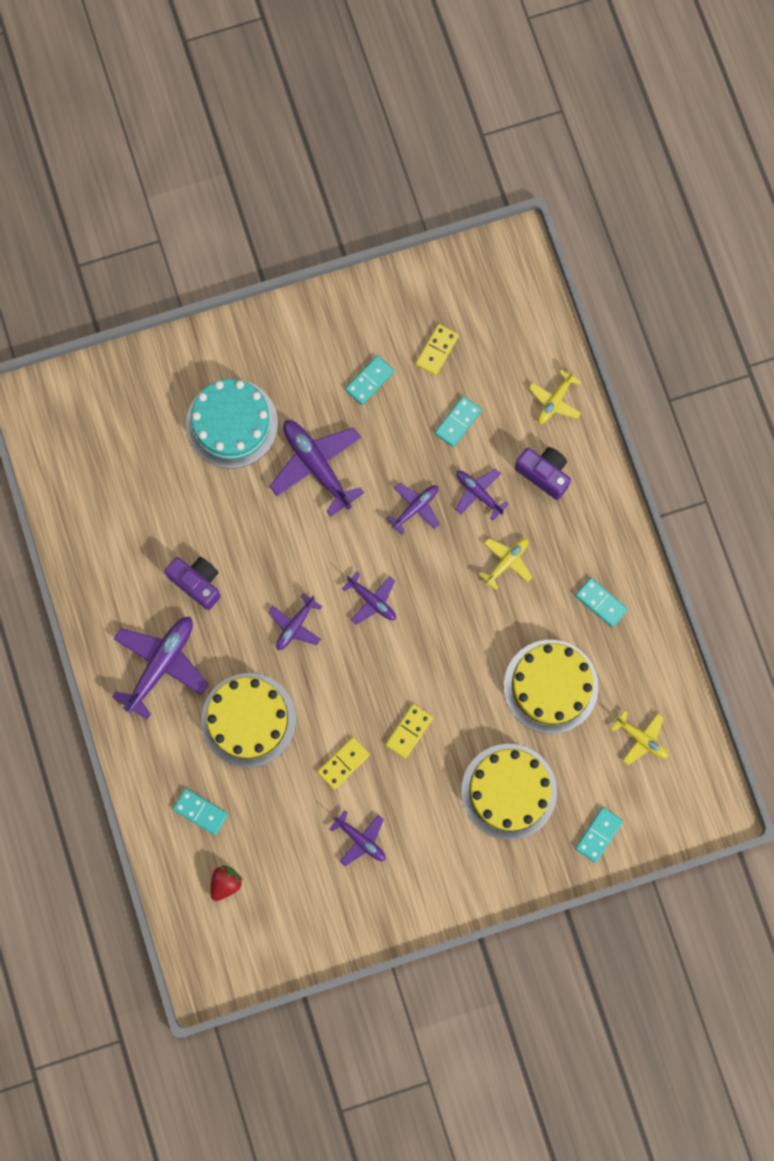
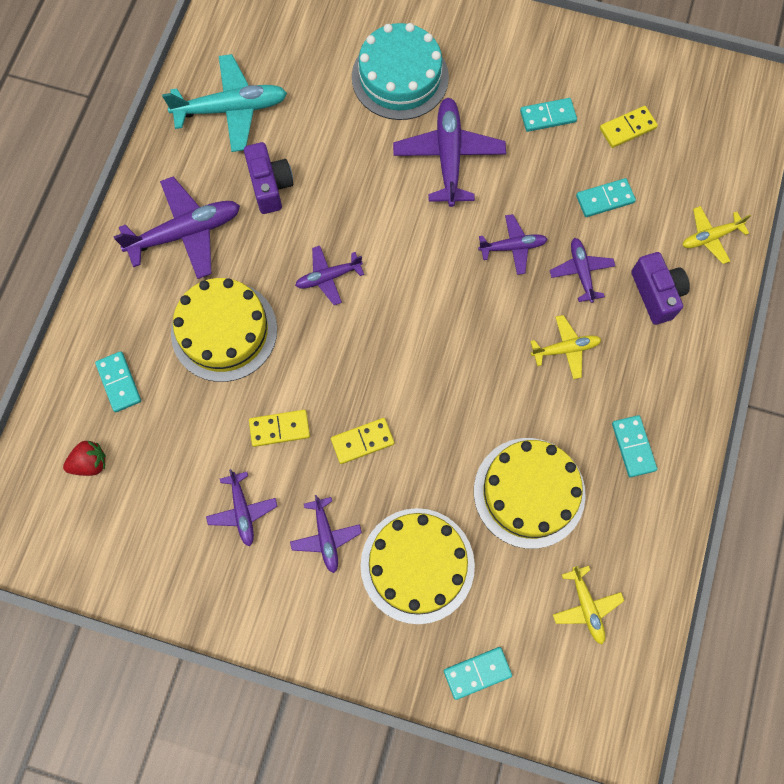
camera: 35 degrees right, 5 degrees down
purple plane [342,571,396,625] -> purple plane moved to [290,495,362,573]
none -> turquoise plane [162,54,287,152]

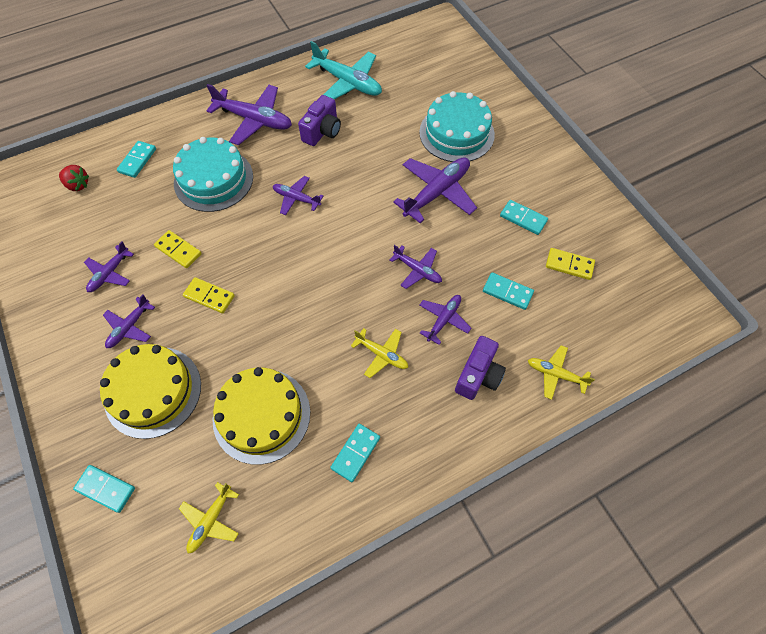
camera: 45 degrees right, 10 degrees down
yellow cake [171,278,277,382] -> turquoise cake [173,137,253,212]

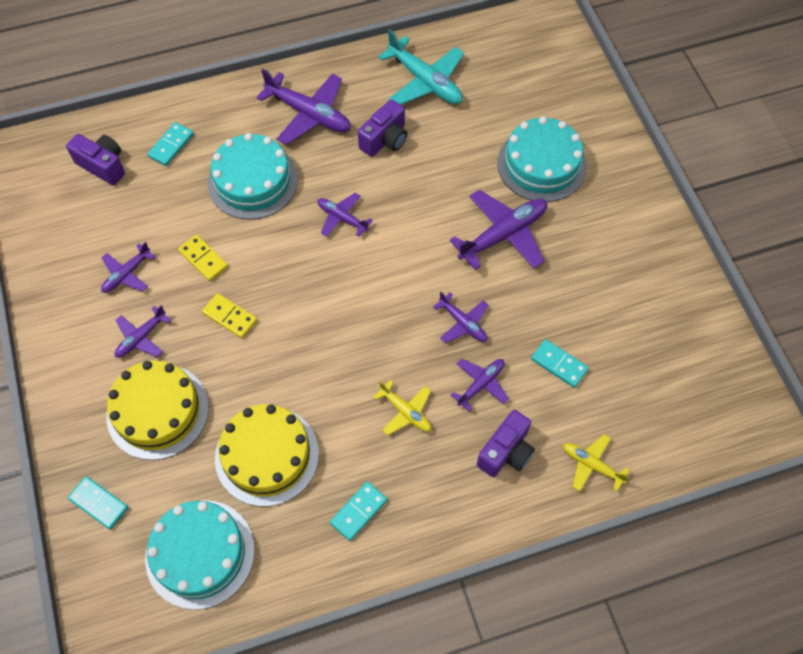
camera: 10 degrees right, 0 degrees up
red strawberry [59,165,89,191] -> purple camera [66,134,125,185]
yellow plane [179,482,239,554] -> turquoise cake [145,500,255,610]
turquoise domino [500,200,548,235] -> none
yellow domino [546,248,595,280] -> none

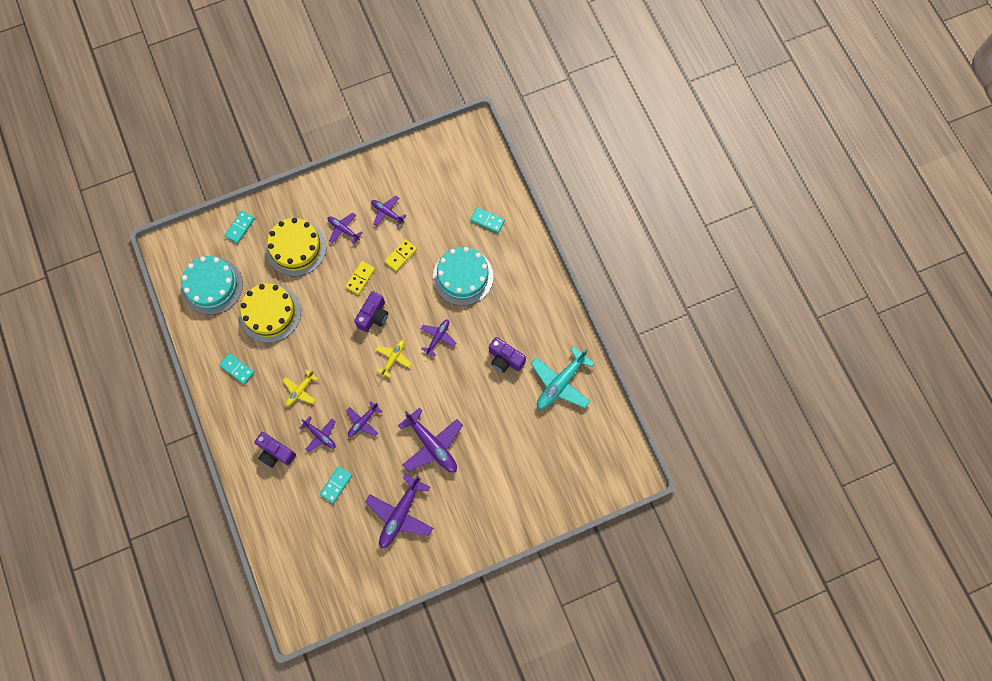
camera: 85 degrees right, 10 degrees up
purple camera [66,134,125,185] -> purple camera moved to [354,291,388,332]
purple plane [256,69,351,145] -> purple plane moved to [366,474,433,548]
turquoise cake [497,116,587,202] -> none
yellow plane [563,434,629,492] -> yellow plane moved to [376,340,412,378]

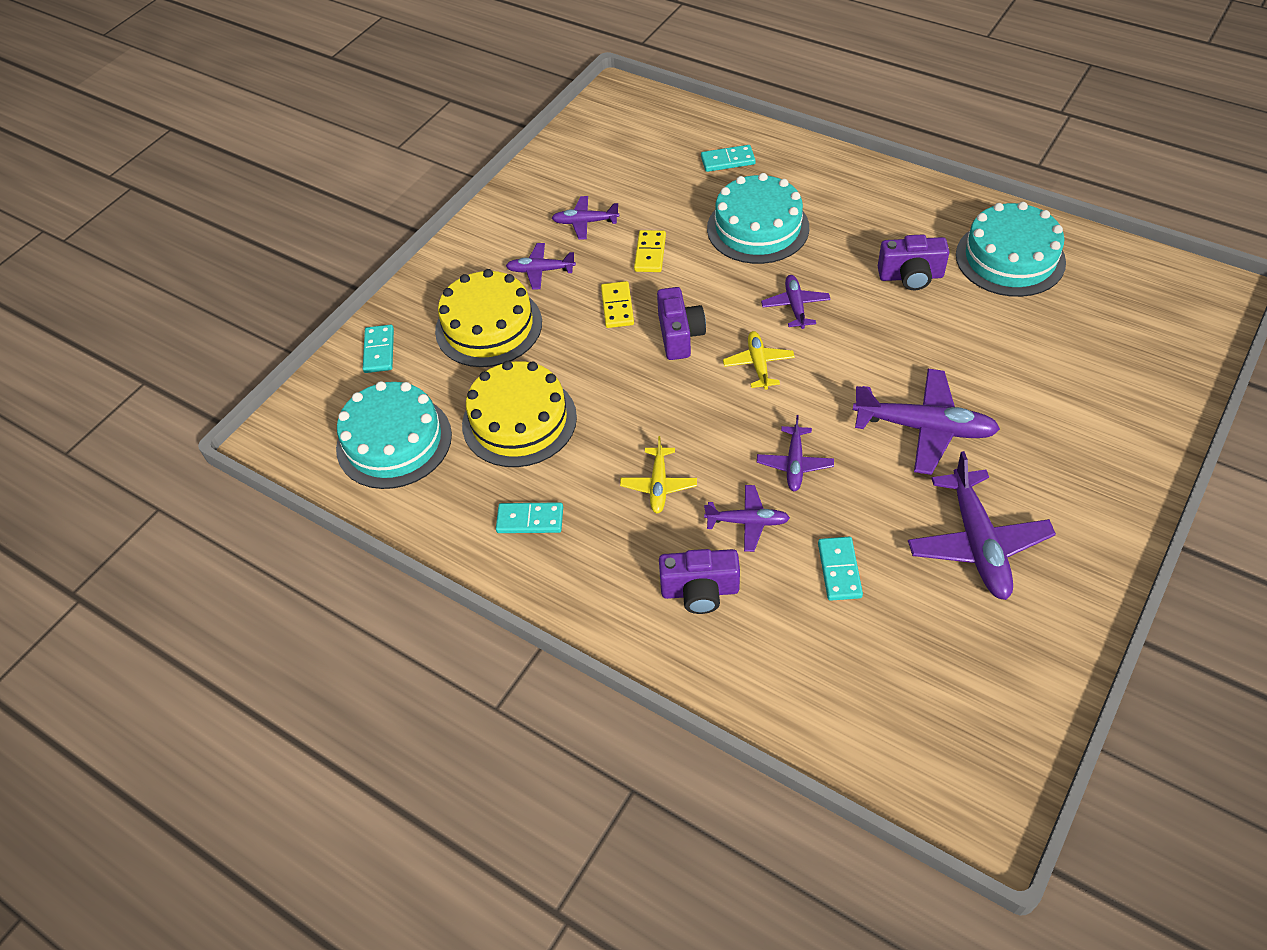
camera: 30 degrees left, 20 degrees down
turquoise plane [531,346,595,409] -> turquoise cake [956,202,1066,297]

